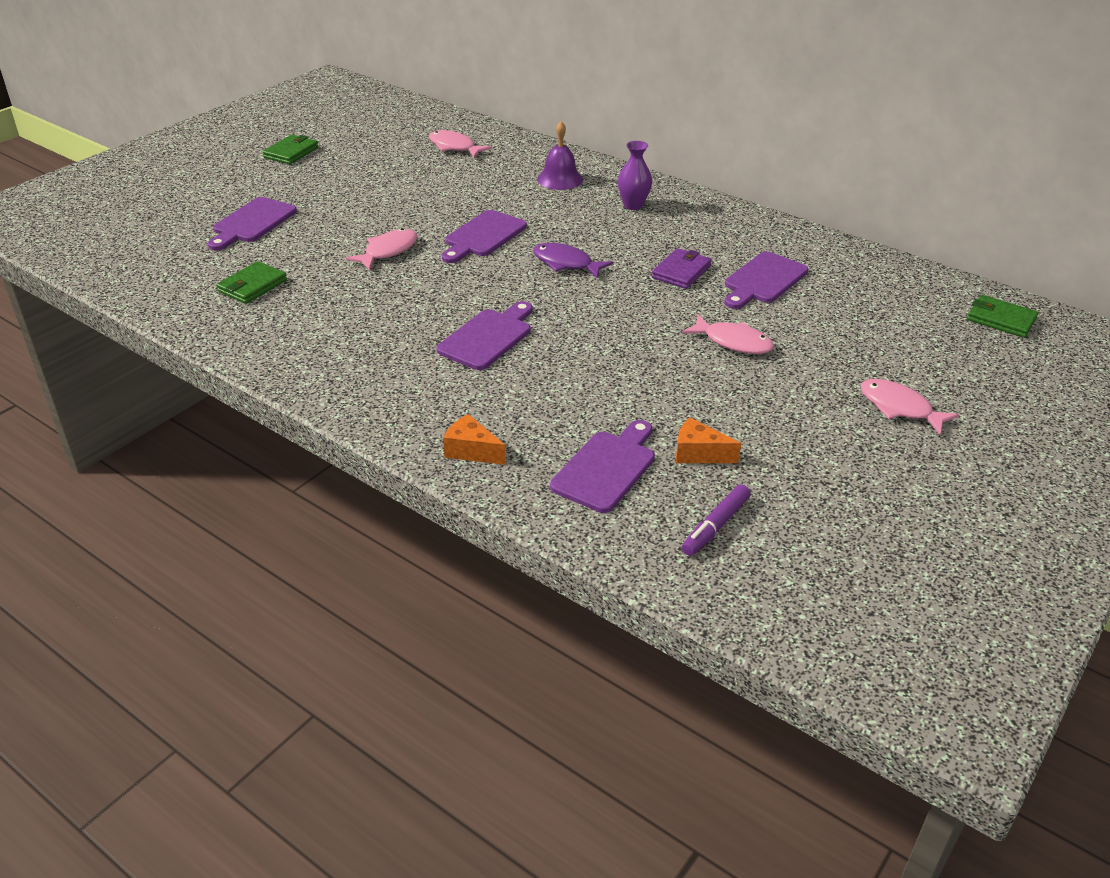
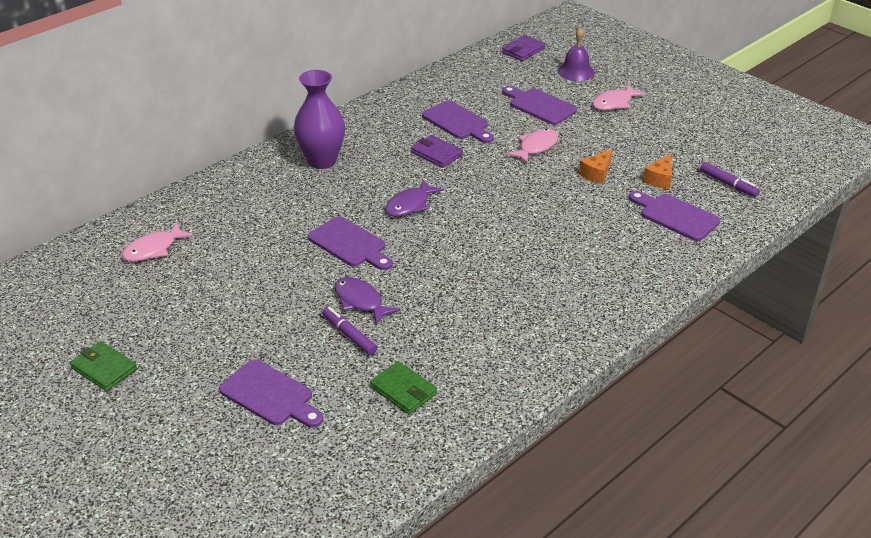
camera: 80 degrees left, 0 degrees up
pink fish [346,228,418,270] -> purple fish [334,277,400,325]
purple cutting board [437,301,533,370] -> purple cutting board moved to [502,86,577,125]
orange cheese [443,414,506,465] -> orange cheese moved to [579,150,612,184]
purple bell [537,121,583,190] -> purple bell moved to [558,28,594,81]
purple vase [618,141,652,210] -> purple vase [294,70,345,169], size x1.70
green wallet [967,295,1038,338] -> purple wallet [502,35,546,61]
none -> purple marker [322,307,377,355]

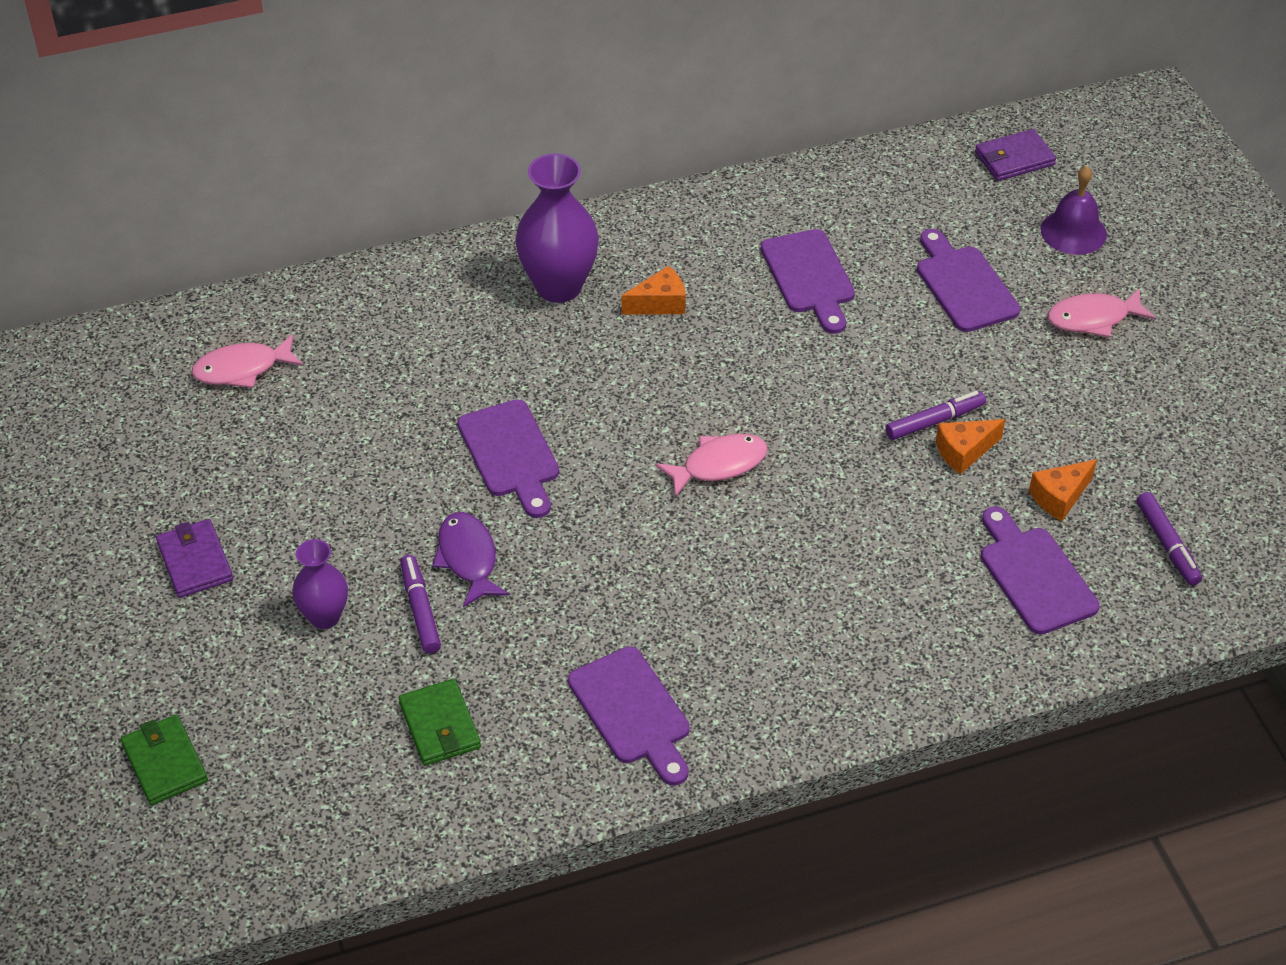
camera: 25 degrees right, 10 degrees up
green wallet [70,341,137,391] -> green wallet moved to [121,715,208,805]
purple cutting board [219,360,323,427] -> purple cutting board moved to [568,647,690,785]
purple fish [385,180,444,217] -> none
purple wallet [411,135,463,168] -> purple wallet moved to [156,519,233,598]
pink fish [506,129,558,163] -> pink fish moved to [655,434,768,497]
none -> purple vase [292,539,348,629]
none -> orange cheese [621,266,686,315]
none -> purple marker [886,391,986,440]

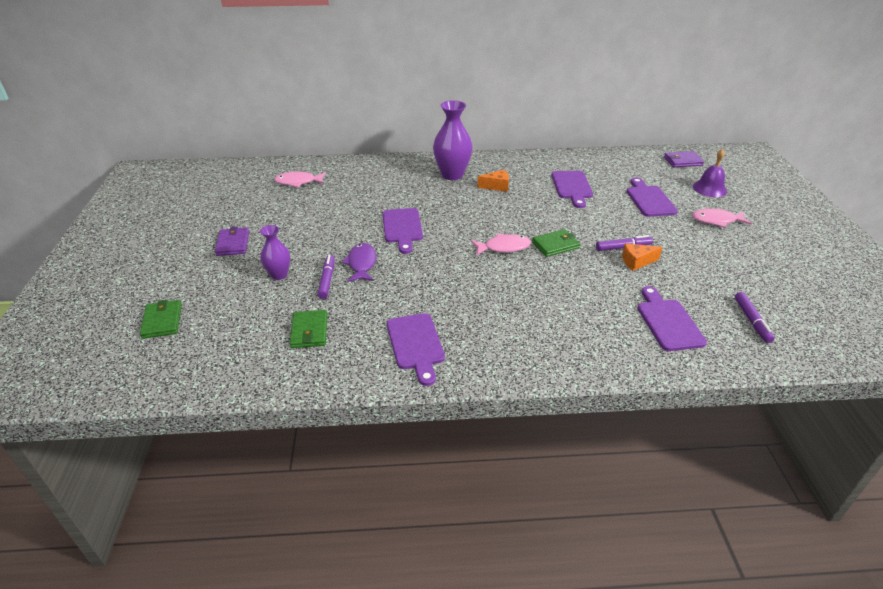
camera: 15 degrees right, 10 degrees down
orange cheese [1029,459,1097,521] -> none
none -> green wallet [532,229,580,257]

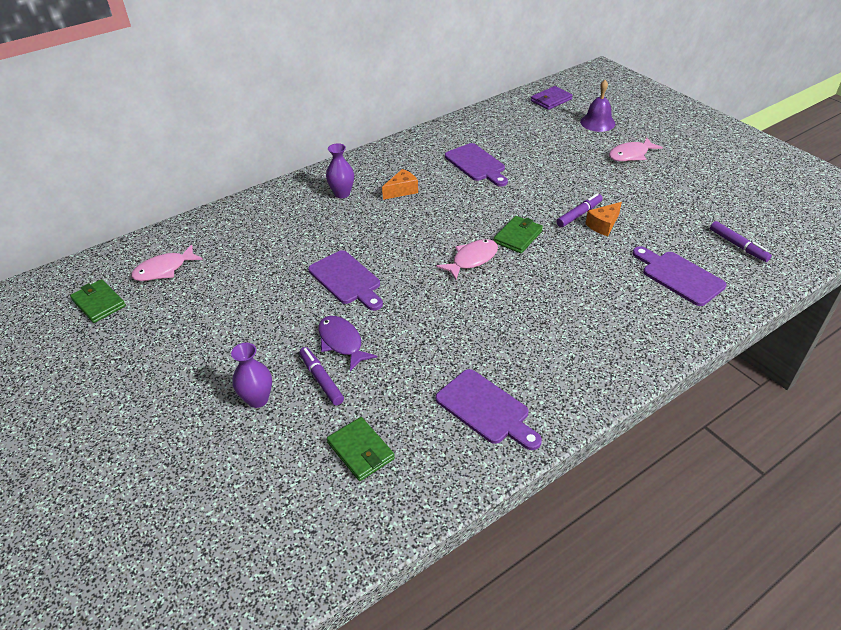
camera: 30 degrees left, 5 degrees up
green wallet [140,299,182,339] -> green wallet moved to [70,279,126,323]
purple wallet [215,227,249,256] -> none
purple vase [433,100,473,180] -> purple vase [326,143,354,198], size x0.59
purple cutting board [627,178,678,217] -> none

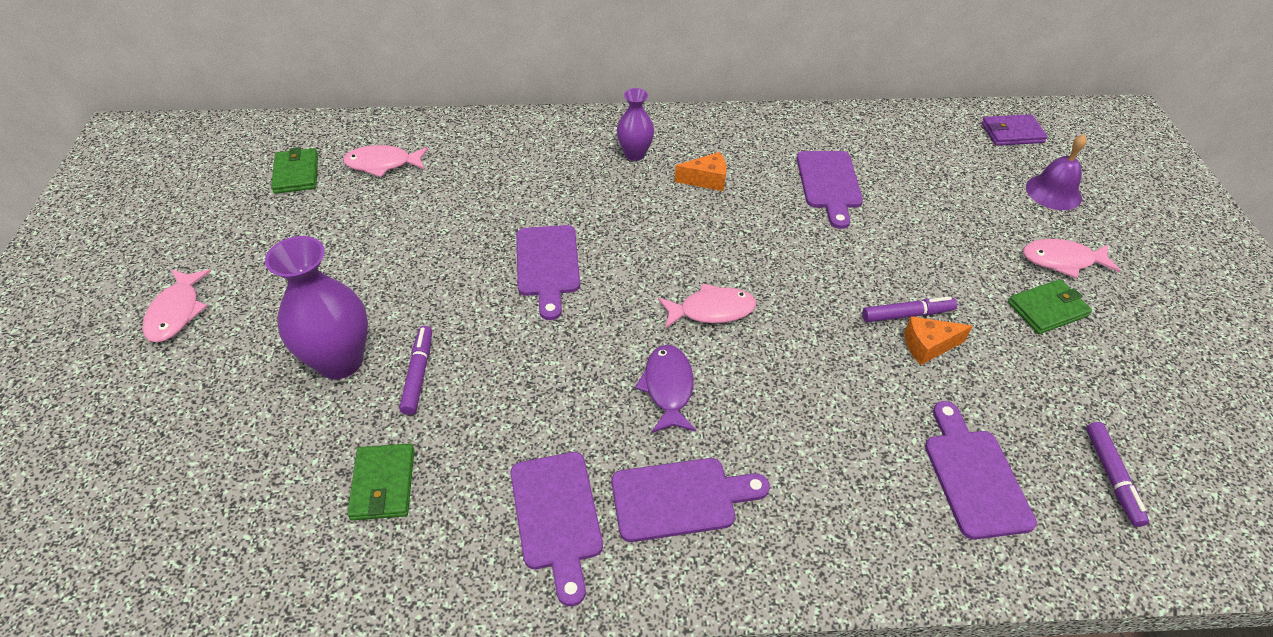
camera: 30 degrees right, 5 degrees up
purple vase [231,343,272,408] -> purple vase [265,236,368,379], size x1.70
purple fish [318,316,378,371] -> purple fish moved to [635,345,696,433]
green wallet [494,216,543,253] -> green wallet moved to [1008,279,1092,334]
none -> pink fish [143,269,211,342]
none -> purple cutting board [612,458,770,542]

